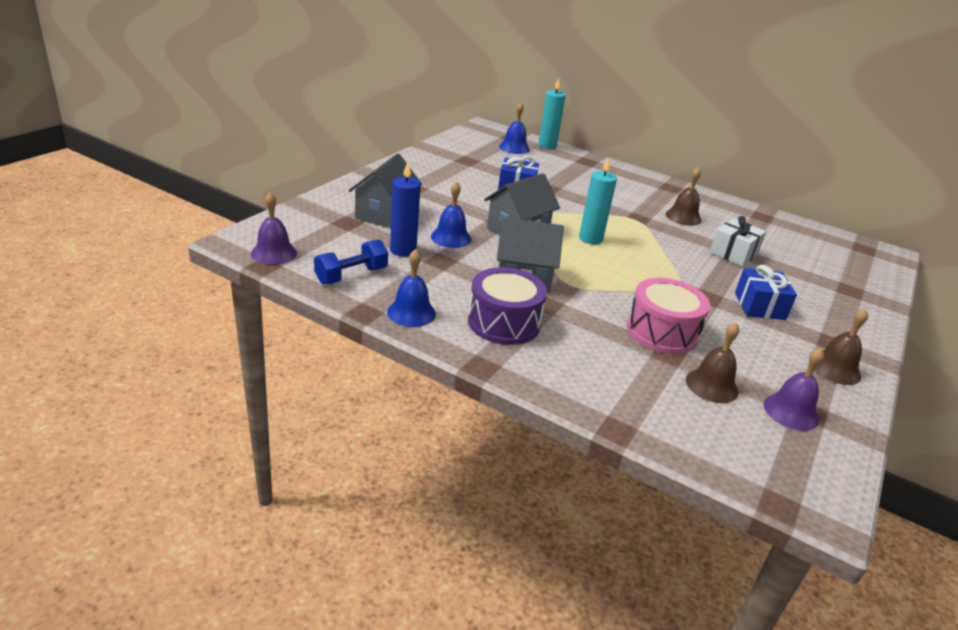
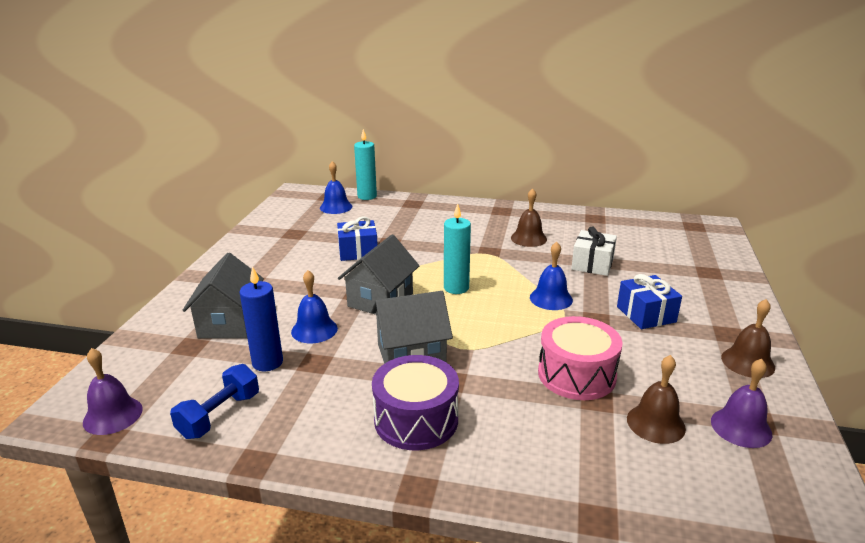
camera: 15 degrees left, 5 degrees down
blue bell [387,249,436,327] -> blue bell moved to [530,242,573,310]

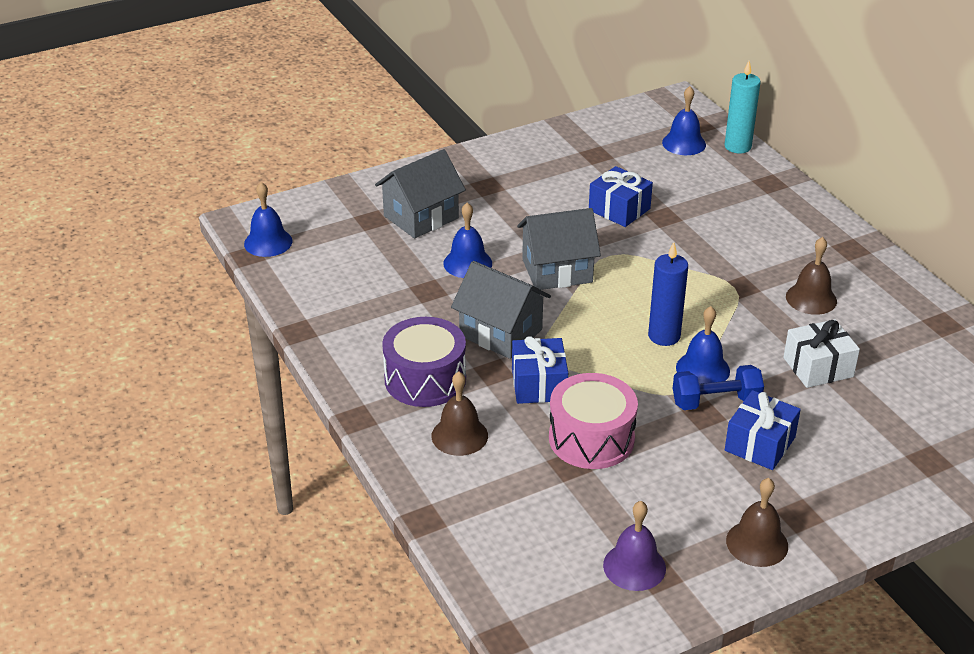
camera: 50 degrees right, 10 degrees up
purple bell [83,348,143,435] -> blue bell [244,182,292,257]
blue dumbbell [170,364,259,439] -> blue dumbbell moved to [673,365,764,410]
blue candle [240,266,283,371] -> blue candle moved to [648,242,688,346]
turquoise candle [444,203,471,294] -> none
brown bell [627,355,686,444] -> brown bell moved to [431,371,488,456]
none -> blue gift [512,336,568,404]

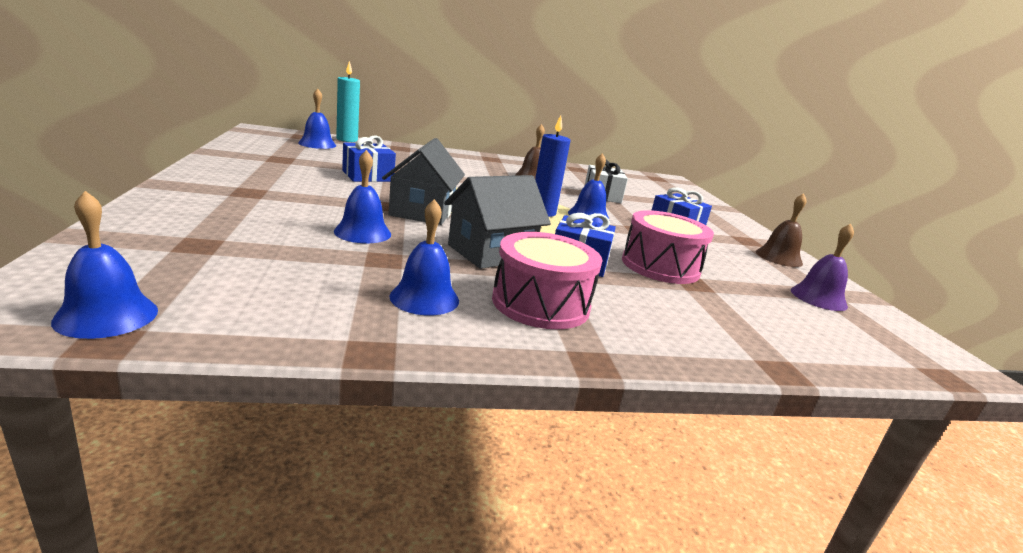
camera: 75 degrees left, 15 degrees down
grey house [375,149,466,239] -> none
purple drum [382,317,466,407] -> pink drum [492,232,603,329]
brown bell [431,371,488,456] -> none
blue dumbbell [673,365,764,410] -> none
none -> blue bell [389,199,459,315]

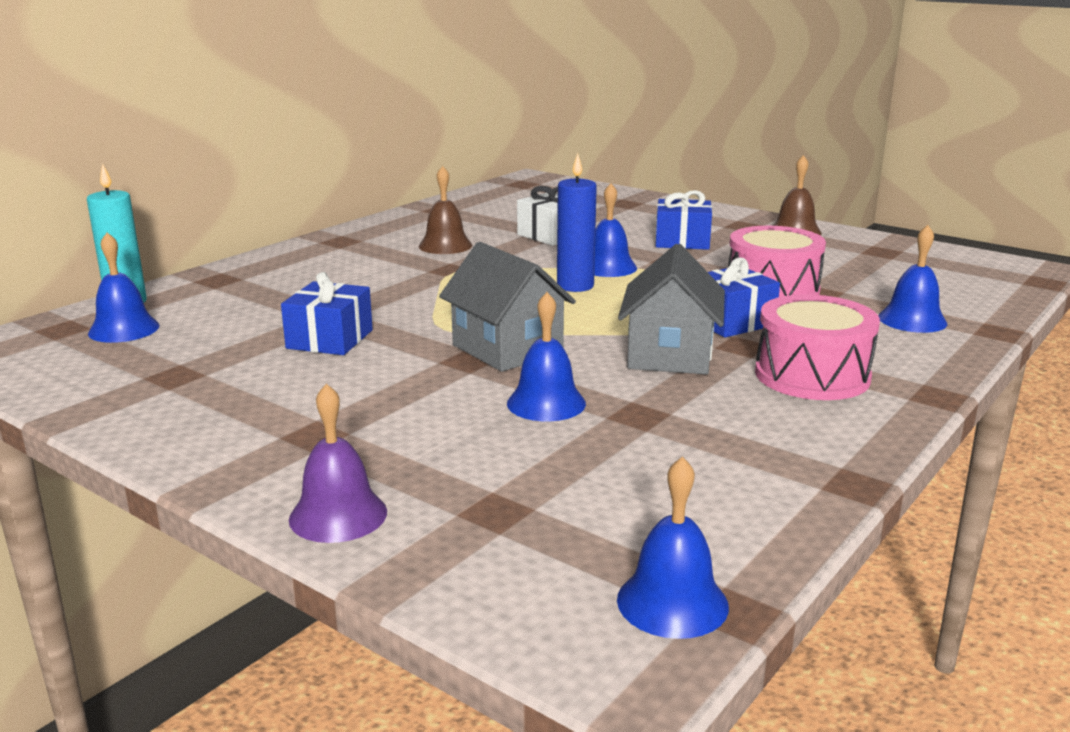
camera: 40 degrees left, 0 degrees up
blue bell [389,199,459,315] -> blue bell moved to [878,225,947,333]
purple bell [791,224,854,311] -> purple bell moved to [289,384,387,543]

